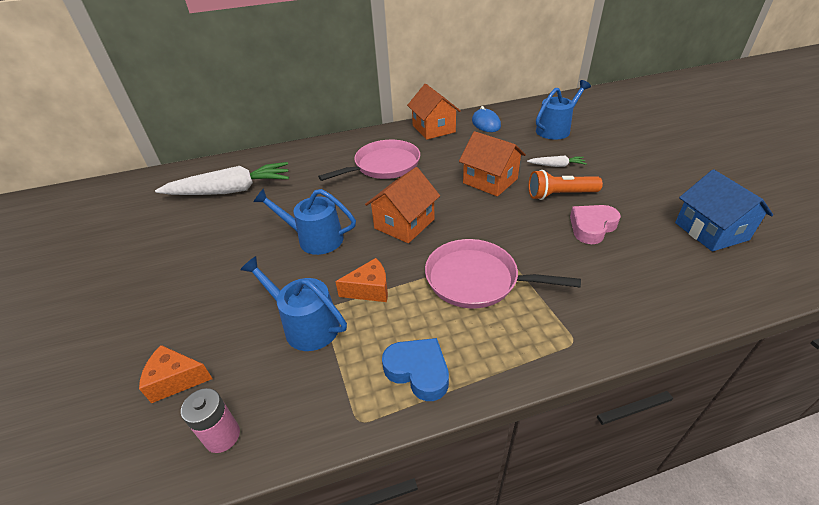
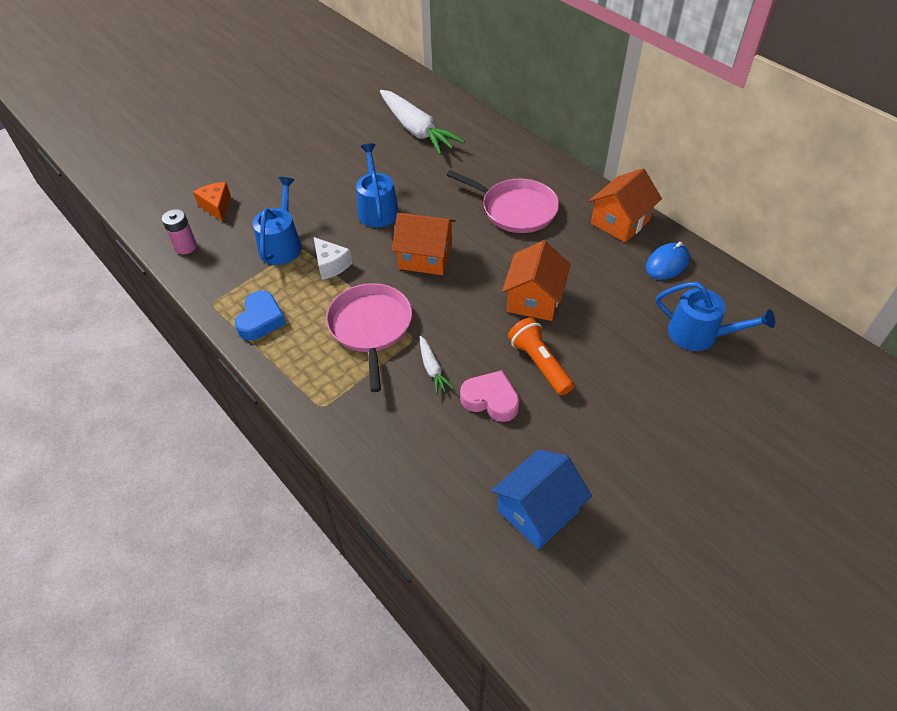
camera: 65 degrees right, 10 degrees up
orange cheese [335,258,388,302] -> white cheese [314,237,352,280]
white carrot [527,156,587,167] -> white carrot moved to [420,336,454,395]

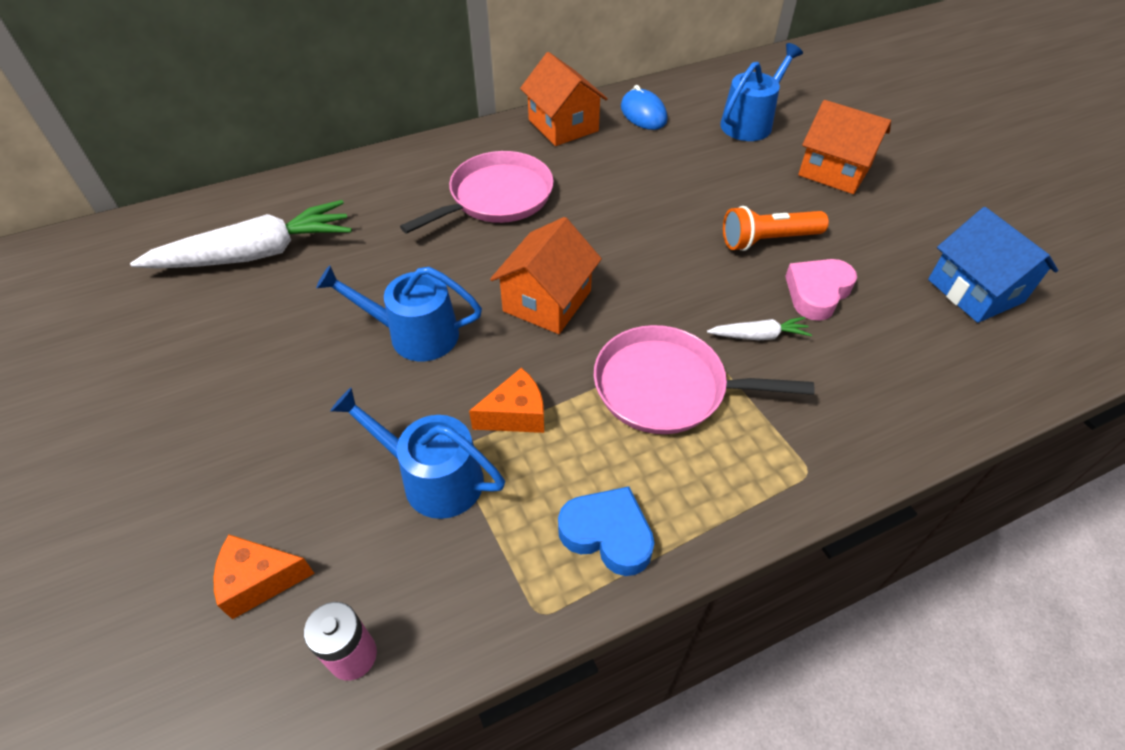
camera: 75 degrees left, 0 degrees up
white cheese [314,237,352,280] -> orange cheese [469,368,544,433]
orange house [502,240,571,321] -> orange house moved to [798,100,891,194]

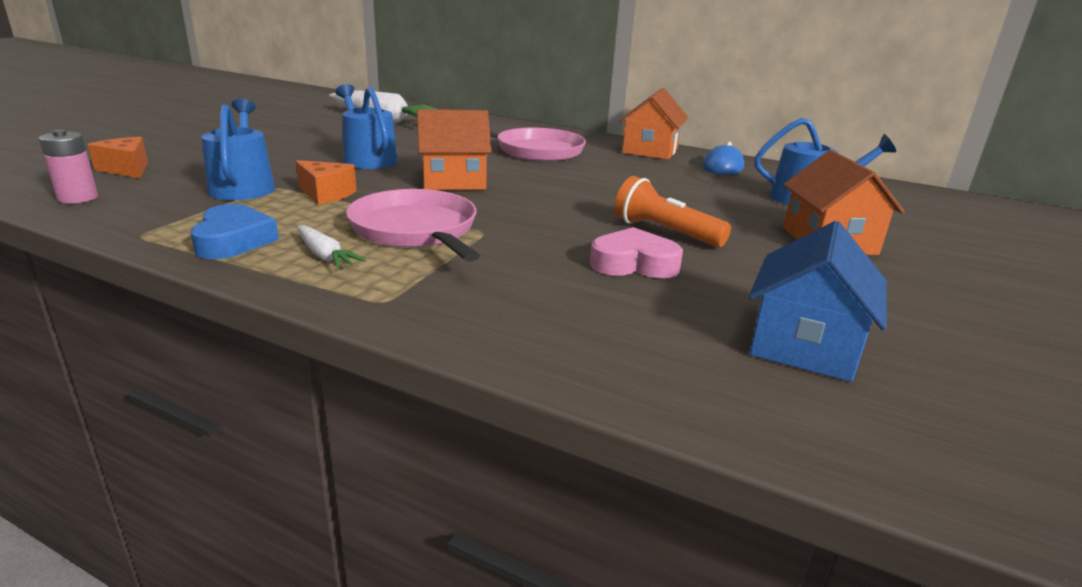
camera: 50 degrees right, 25 degrees down
white carrot [707,317,812,340] -> white carrot moved to [297,225,366,269]

